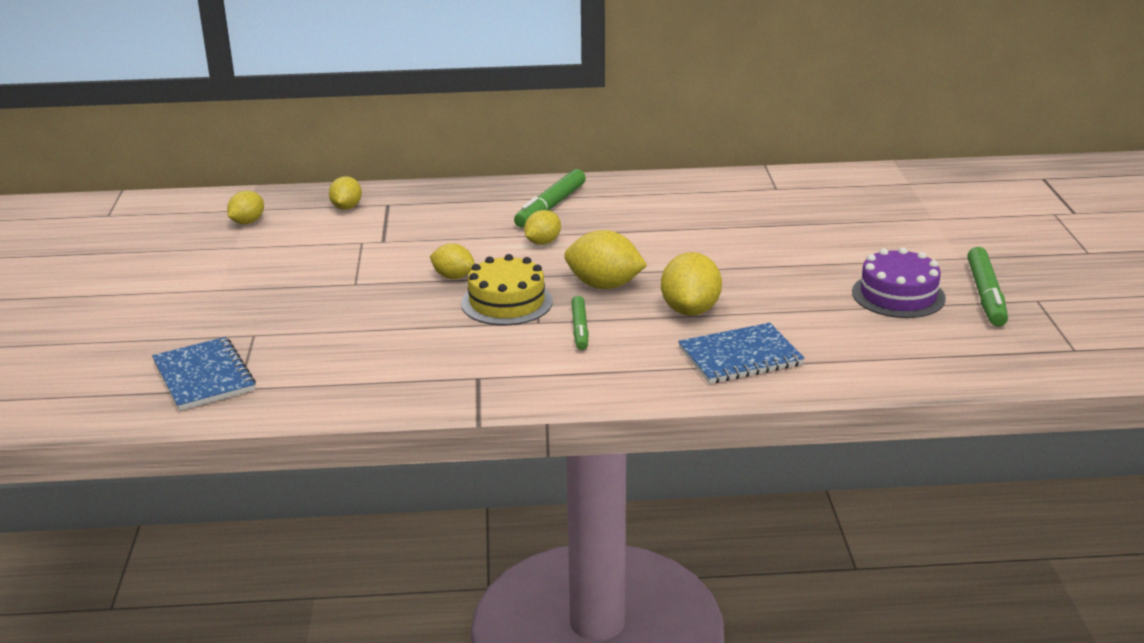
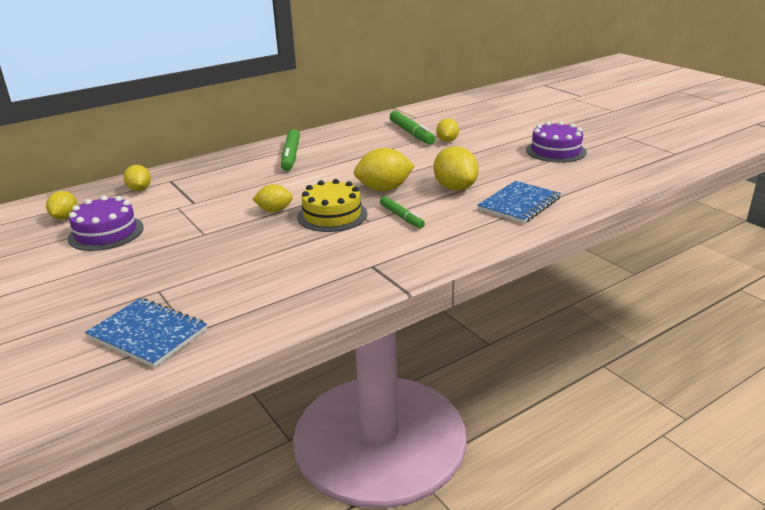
camera: 30 degrees left, 0 degrees up
yellow lemon [524,210,561,245] -> yellow lemon moved to [436,119,459,142]
green marker [967,247,1008,326] -> green marker moved to [390,111,435,145]
none -> purple cake [67,196,144,251]

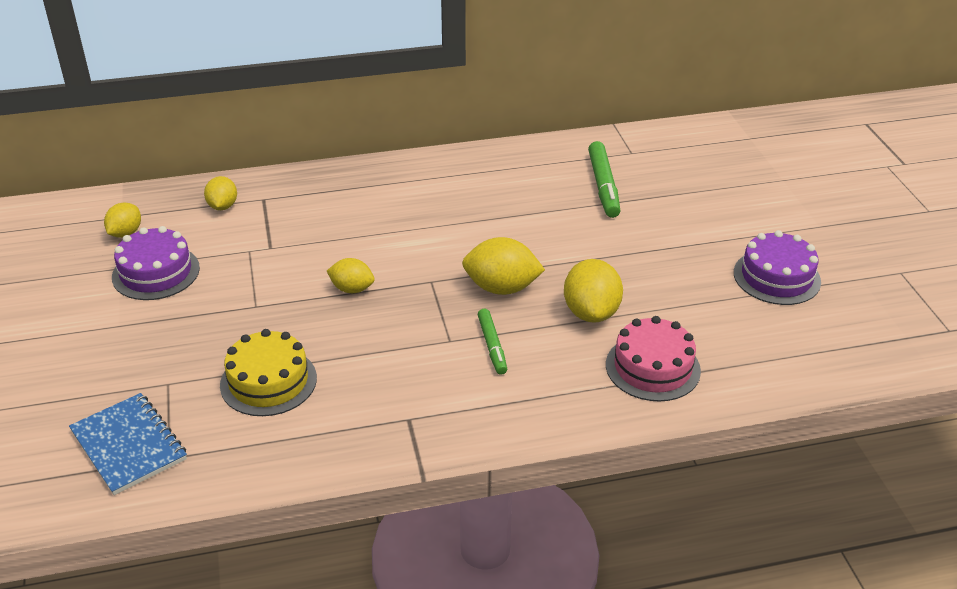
camera: 20 degrees right, 10 degrees up
green marker [281,129,300,171] -> none
yellow cake [297,179,367,232] -> yellow cake moved to [220,329,317,416]
yellow lemon [436,119,459,142] -> none
blue notebook [477,181,561,224] -> pink cake [606,316,701,402]

